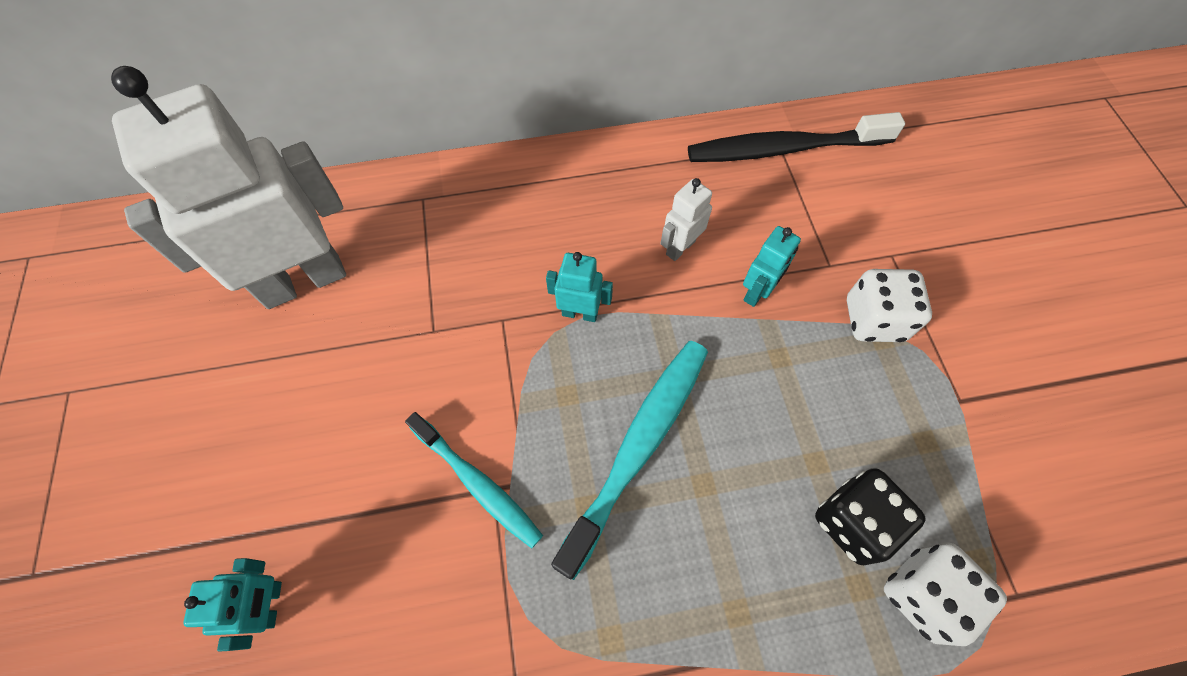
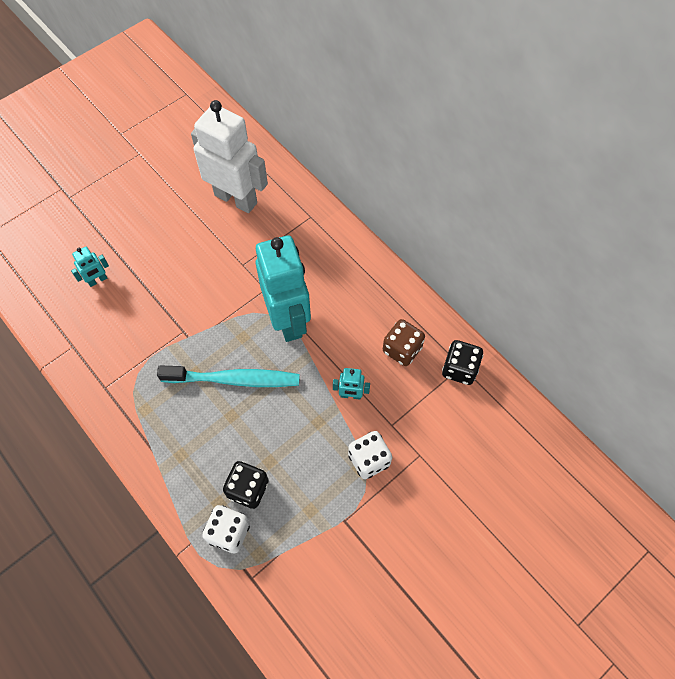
camera: 60 degrees right, 0 degrees up
turquoise toothbrush [405,412,543,548] -> none
turquoise robot [546,252,613,322] -> turquoise robot [256,235,311,342], size x2.41
white robot [660,178,712,261] -> none
black toothbrush [688,112,905,162] -> black dice [442,340,483,385]
none -> brown dice [383,319,425,366]

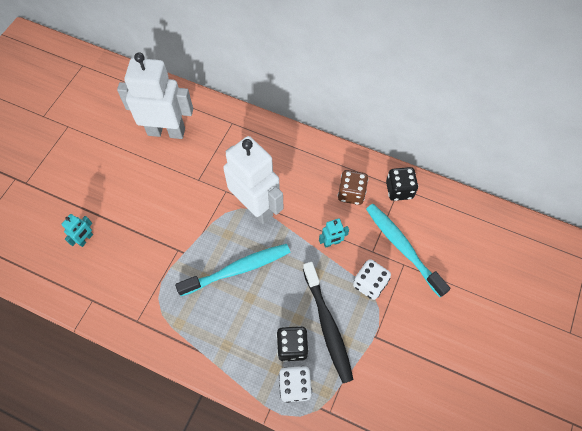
camera: 25 degrees left, 0 degrees up
turquoise robot [256,235,311,342] -> white robot [223,136,284,224]
none -> black toothbrush [303,262,354,383]
none -> turquoise toothbrush [366,204,450,297]

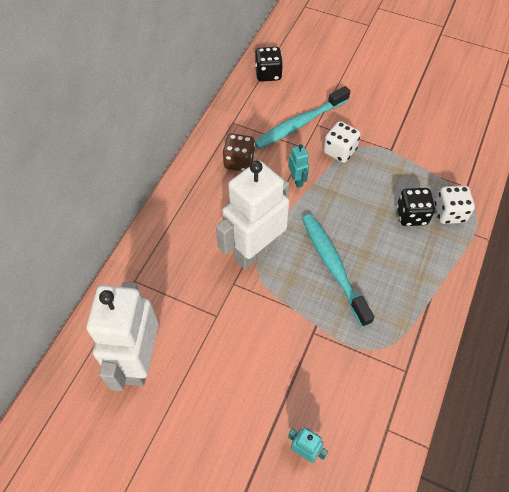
camera: 90 degrees left, 5 degrees down
black toothbrush [303,262,354,383] -> none
black dice [386,167,418,201] -> black dice moved to [255,47,283,82]

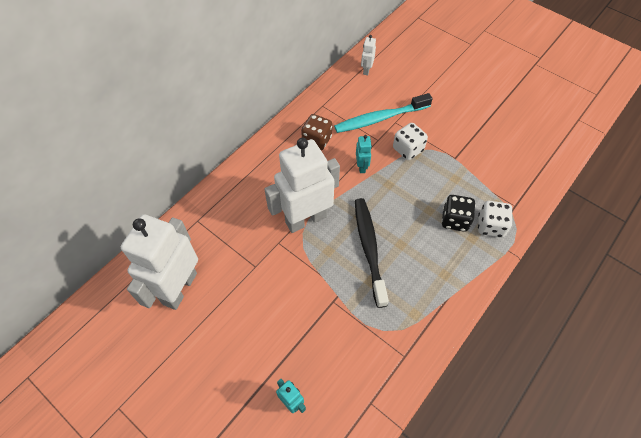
camera: 15 degrees right, 0 degrees up
black dice [255,47,283,82] -> white robot [361,35,376,75]
turquoise toothbrush [302,214,375,327] -> black toothbrush [355,198,389,308]

